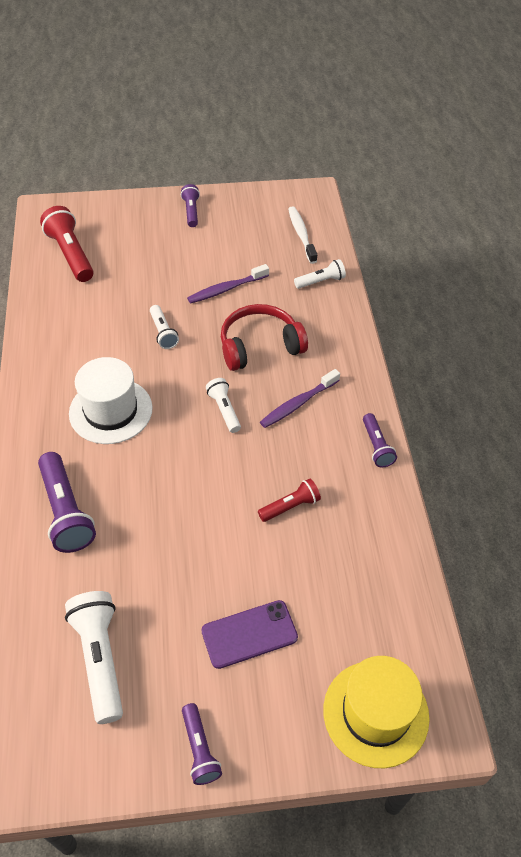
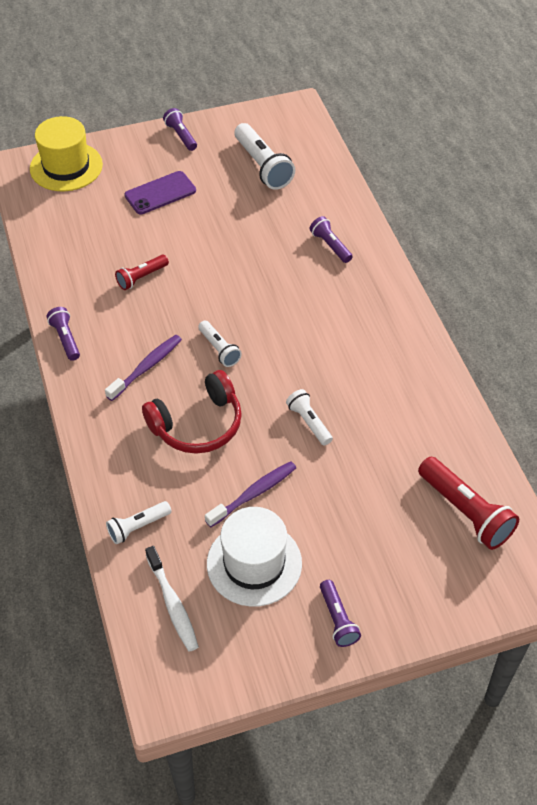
camera: 170 degrees right, 0 degrees up
purple flashlight [38,452,96,553] -> purple flashlight [310,216,353,263], size x0.58
white hat [69,357,153,444] -> white hat moved to [207,507,302,607]

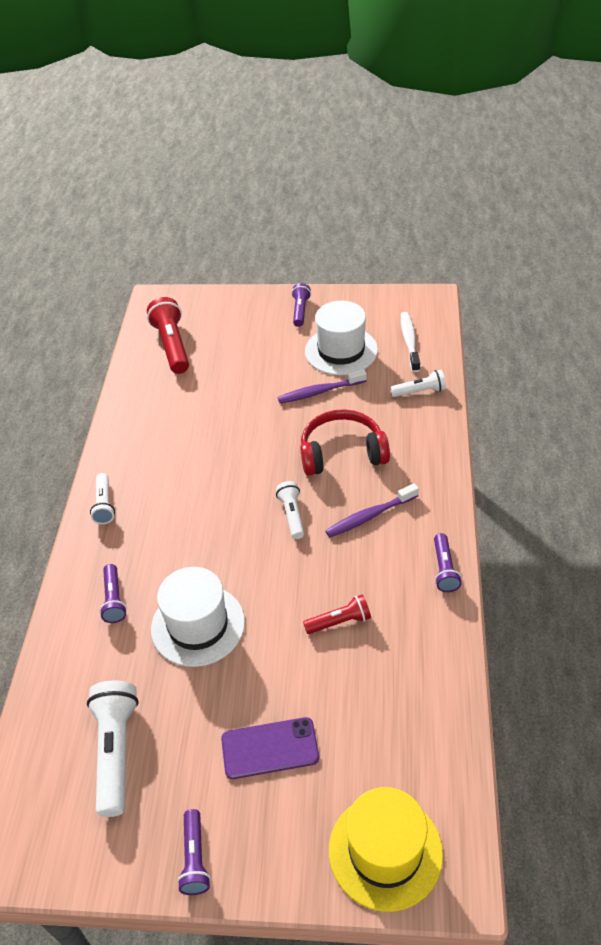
camera: 155 degrees left, 5 degrees down
white flashlight [286,389,333,446] -> white flashlight moved to [90,473,115,524]
none -> white hat [151,567,245,667]

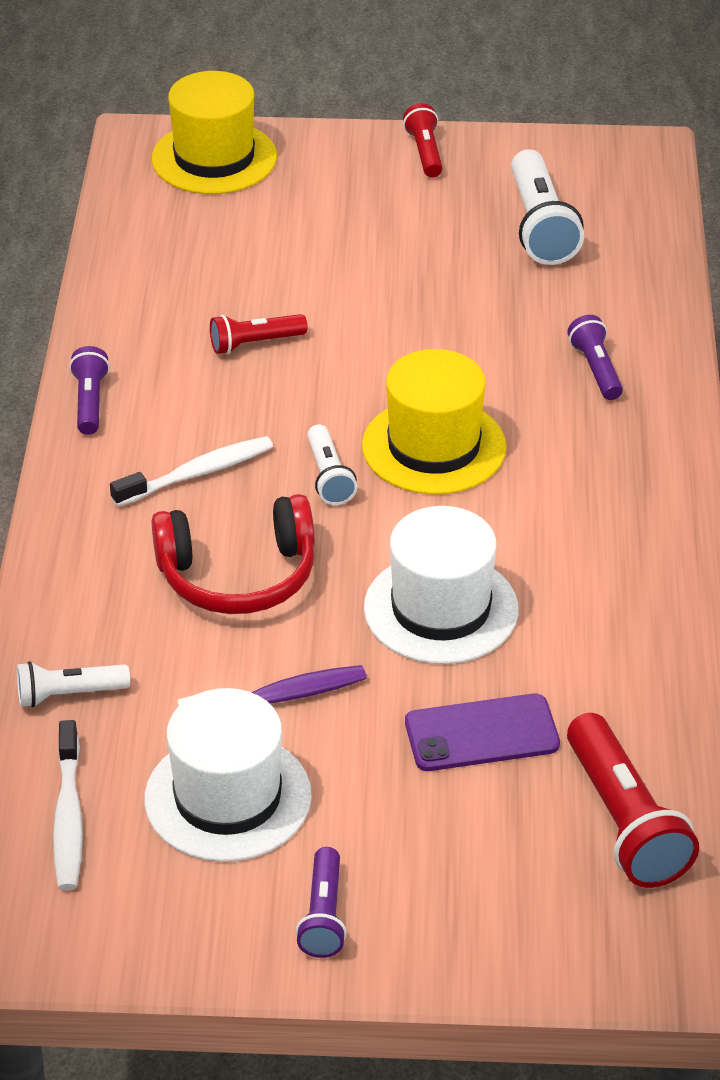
camera: 175 degrees right, 5 degrees down
white flashlight [90,473,115,524] -> none
white hat [151,567,245,667] -> white hat moved to [364,506,519,664]
purple flashlight [177,809,211,895] -> red flashlight [403,103,443,178]
purple phone [221,717,319,779] -> purple phone moved to [405,693,560,771]
purple toothbrush [325,483,419,537] -> white toothbrush [110,436,273,507]
none -> yellow hat [362,349,506,494]

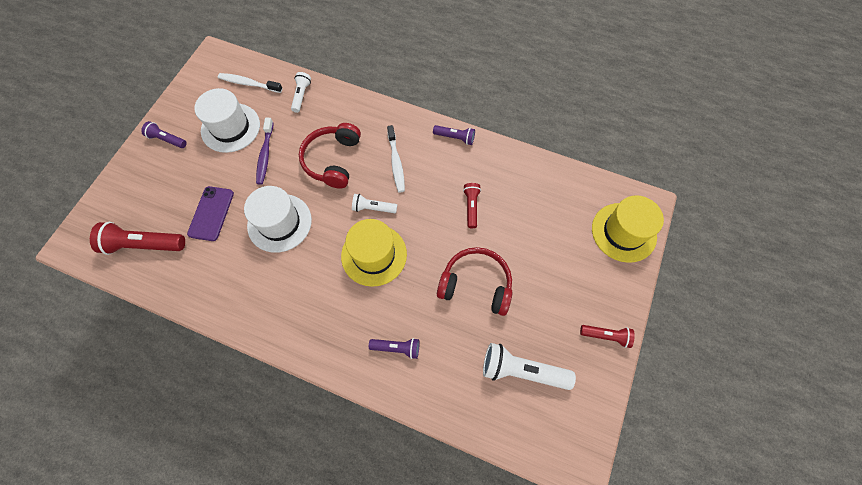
camera: 110 degrees right, 25 degrees up
none -> red headphones [437,247,512,316]

